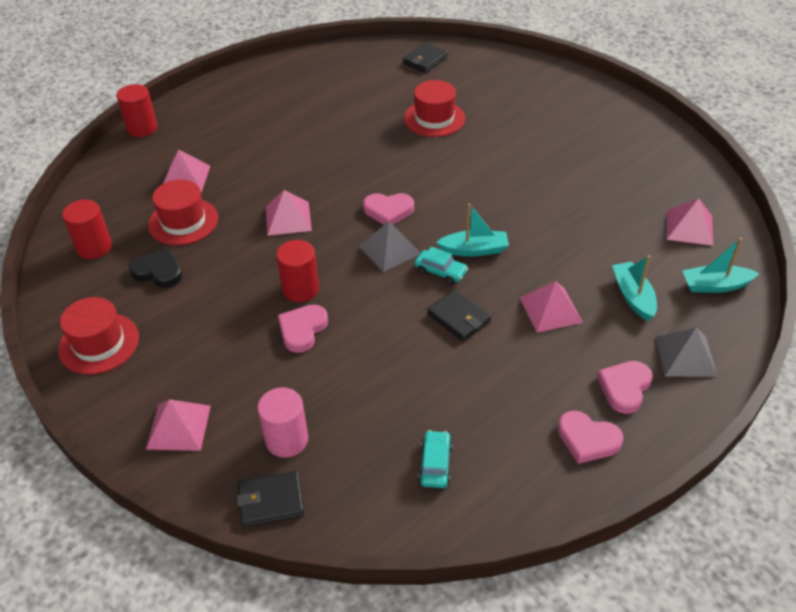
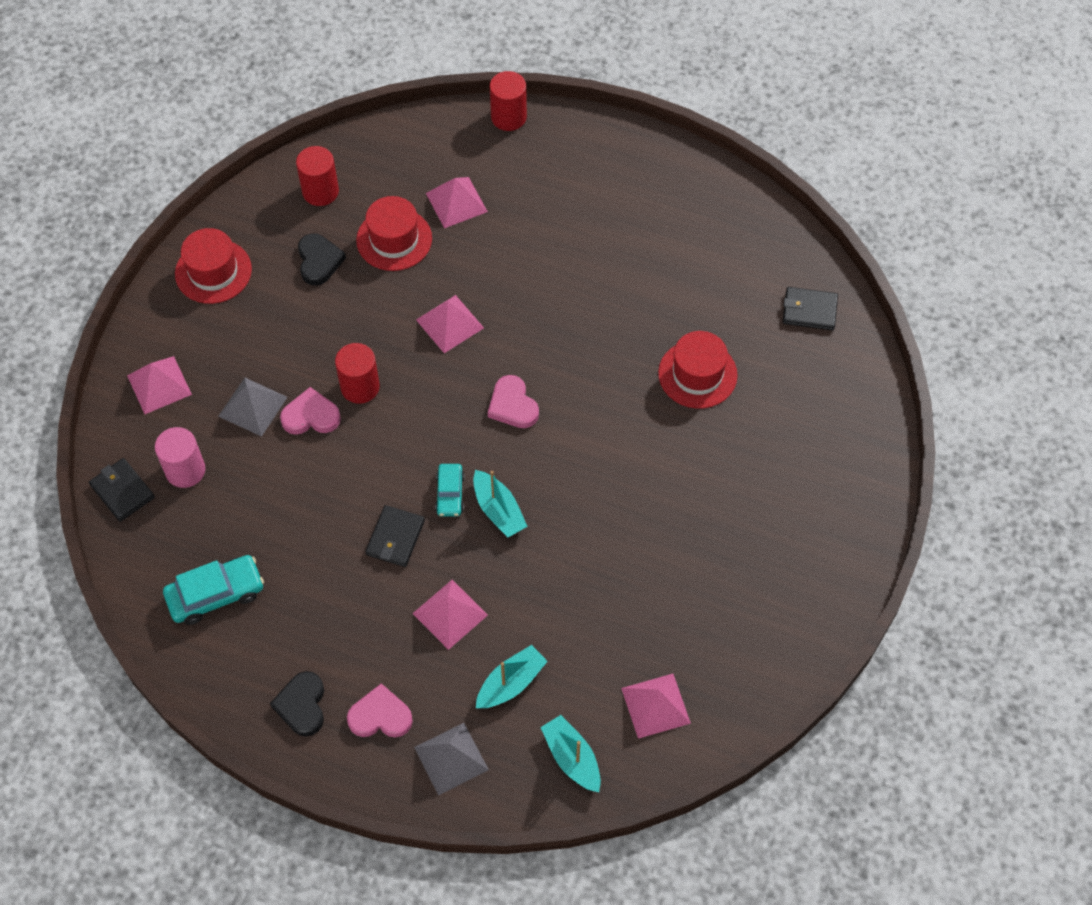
camera: 60 degrees right, 15 degrees up
grey pyramid [359,221,420,272] -> grey pyramid moved to [218,378,287,437]
turquoise car [419,430,452,488] -> turquoise car [163,555,264,625], size x1.62
pink heart [558,410,624,464] -> black heart [270,671,324,736]

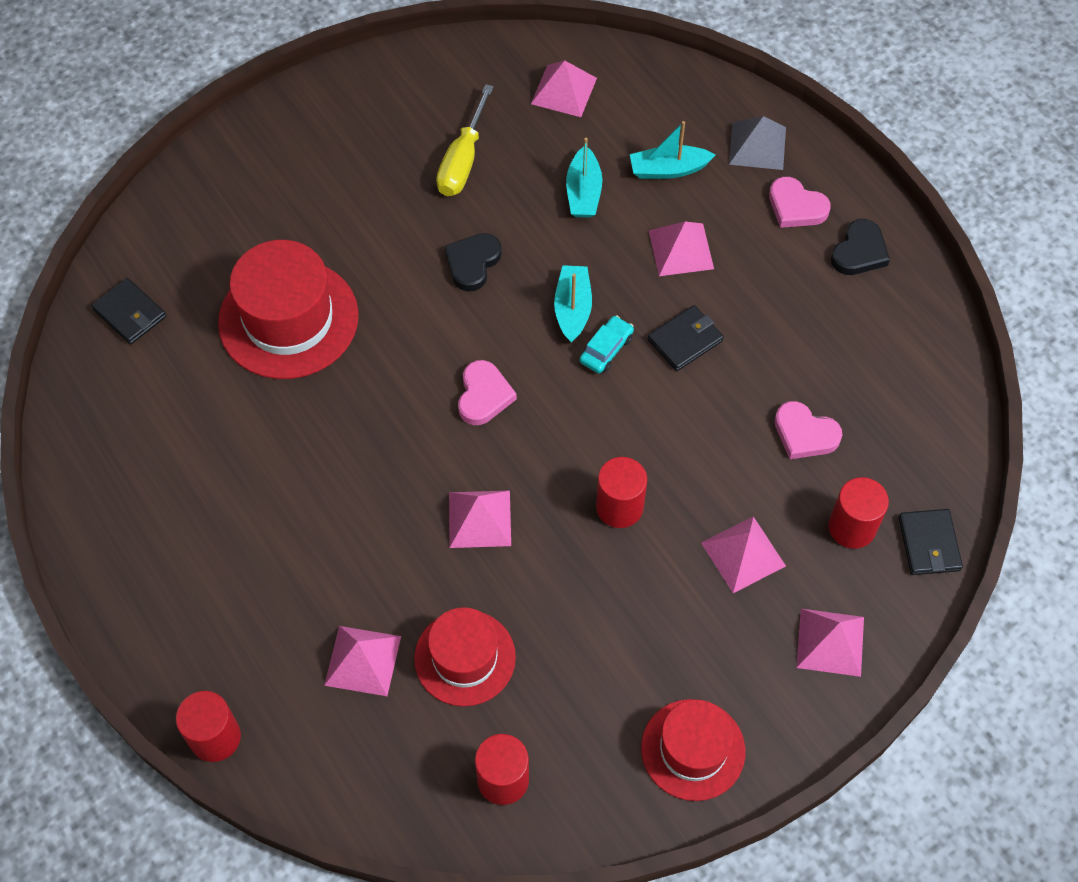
camera: 145 degrees left, 0 degrees up
pink cylinder [155,427,205,488] -> red cylinder [828,477,889,549]
turquoise car [163,555,264,625] -> none
grey pyramid [218,378,287,437] -> pink pyramid [701,516,786,593]
pink heart [280,387,341,435] -> pink heart moved to [774,401,842,459]
black heart [298,233,346,285] -> black heart moved to [445,233,502,292]
turquoise boat [540,715,601,792] -> turquoise boat moved to [566,138,602,218]
red hat [658,331,738,409] -> red hat [218,240,359,379], size x1.54
none -> yellow screwdriver [436,84,494,196]

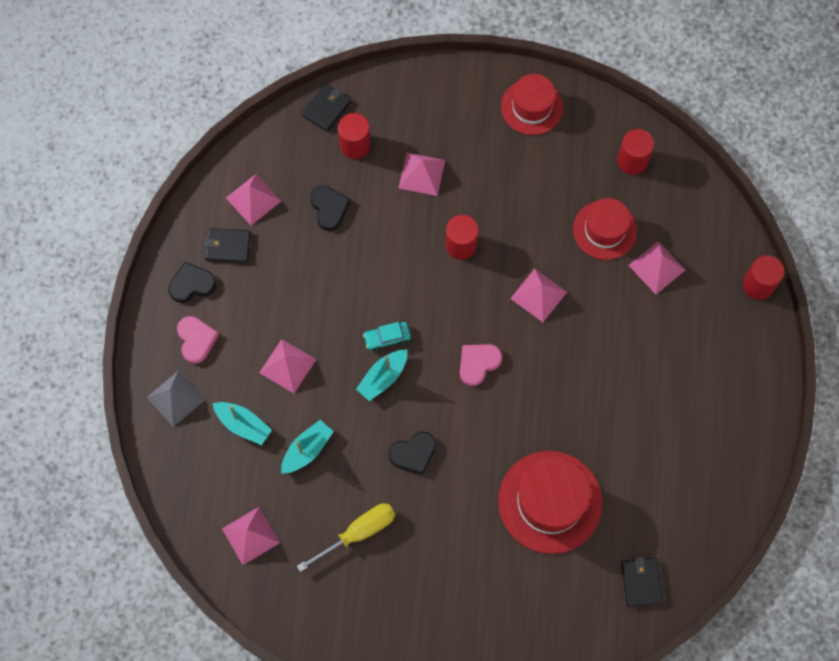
camera: 140 degrees left, 10 degrees up
black wallet [648,305,724,371] -> black wallet moved to [205,228,251,263]
pink heart [774,401,842,459] -> black heart [310,185,351,231]
pink pyramid [797,609,864,677] -> pink pyramid moved to [226,174,281,225]

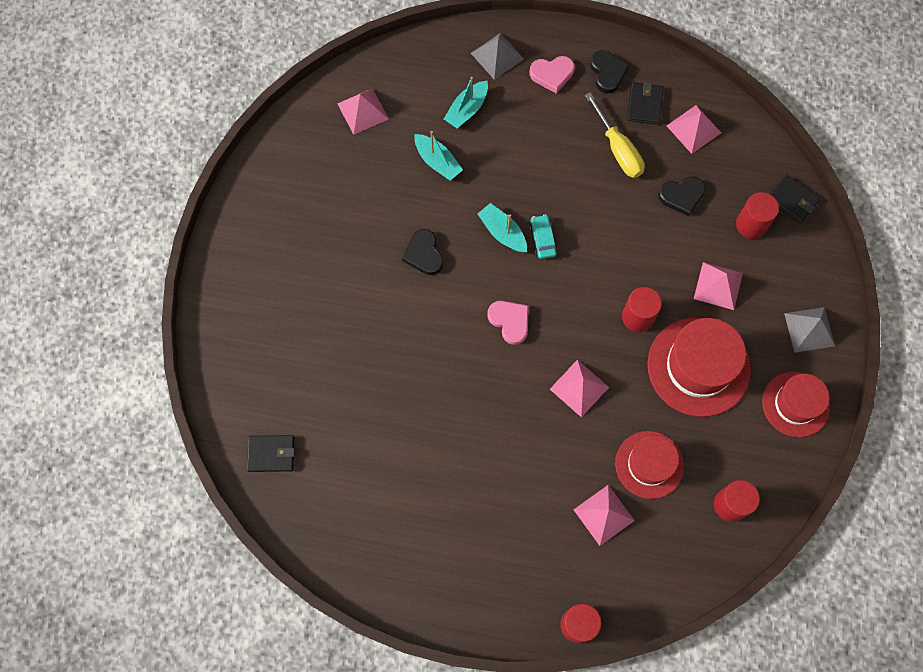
camera: 95 degrees right, 0 degrees up
pink pyramid [259,339,316,393] -> none
yellow screwdriver [297,503,395,572] -> yellow screwdriver moved to [585,92,645,178]
red hat [498,451,603,554] -> red hat moved to [647,318,751,417]
none -> grey pyramid [784,307,835,353]

